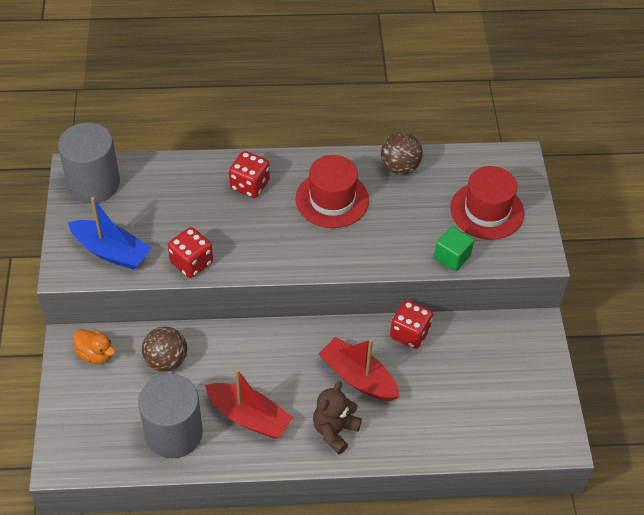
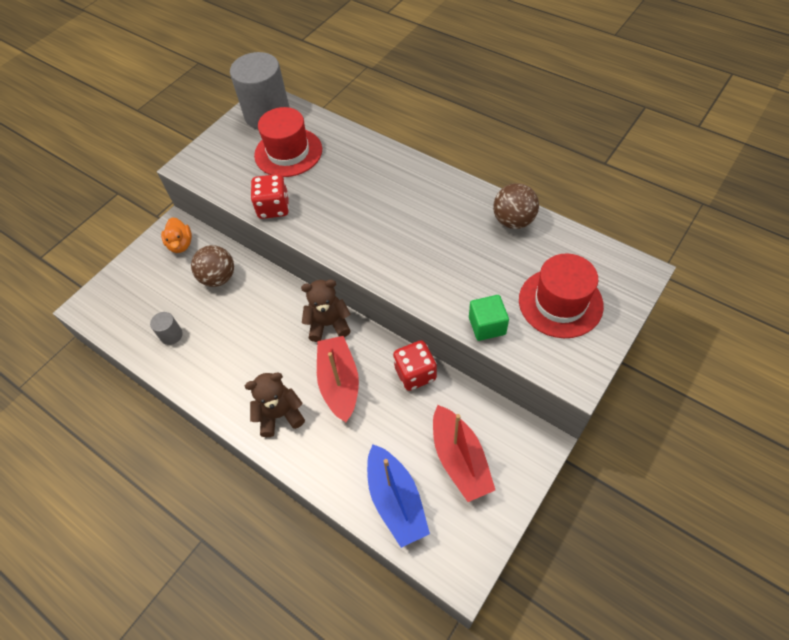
camera: 45 degrees right, 5 degrees up
blue boat [68,197,151,270] -> blue boat moved to [367,445,430,548]
grey cylinder [138,374,203,458] -> grey cylinder [150,312,183,345], size x0.43
red boat [205,369,293,439] -> red boat moved to [433,405,495,502]
red dice [229,151,270,198] -> none
red hat [295,155,369,228] -> red hat moved to [254,107,322,177]
none -> brown teddy bear [301,279,351,342]

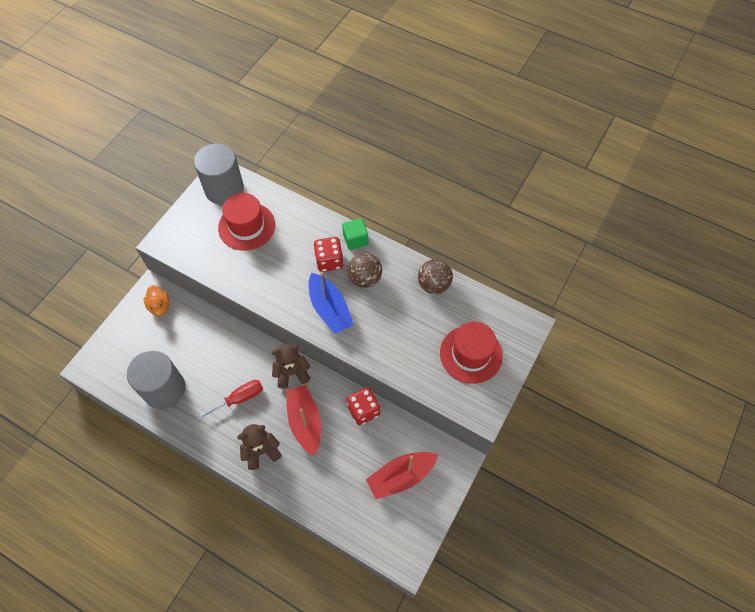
camera: 10 degrees left, 5 degrees up
grey cylinder [150,312,183,345] -> grey cylinder [127,350,185,409], size x2.33
brown ball [191,245,234,287] -> brown ball moved to [348,253,382,288]
red dice [251,174,289,219] -> red dice moved to [313,237,344,272]
blue boat [367,445,430,548] -> blue boat moved to [309,272,354,334]
red boat [433,405,495,502] -> red boat turned 90 degrees clockwise [366,452,438,499]
green cube [469,295,509,341] -> green cube moved to [342,218,368,250]
none -> red screwdriver [196,380,263,420]

